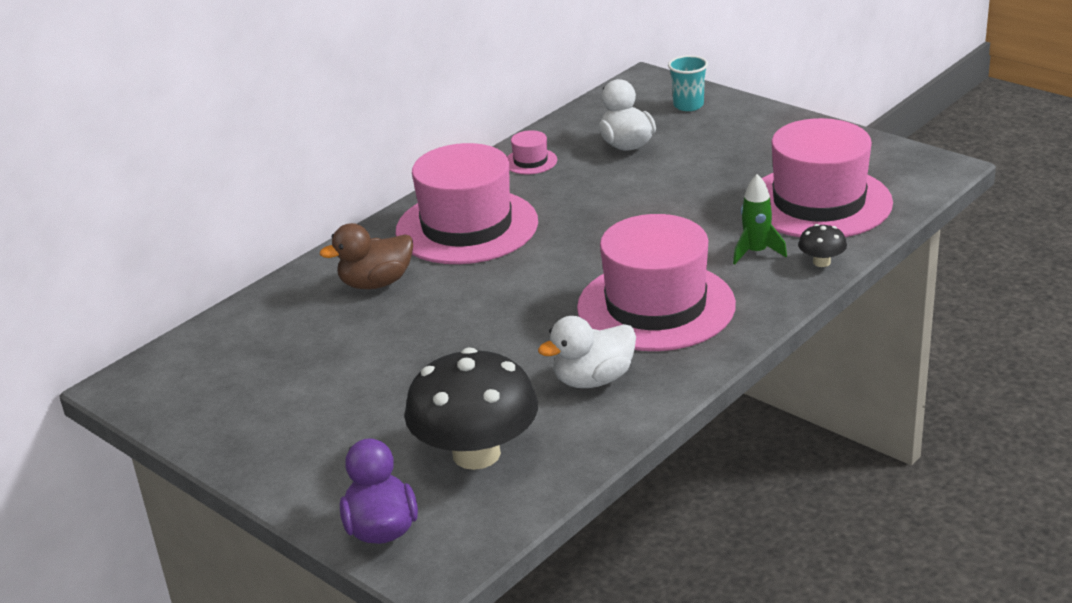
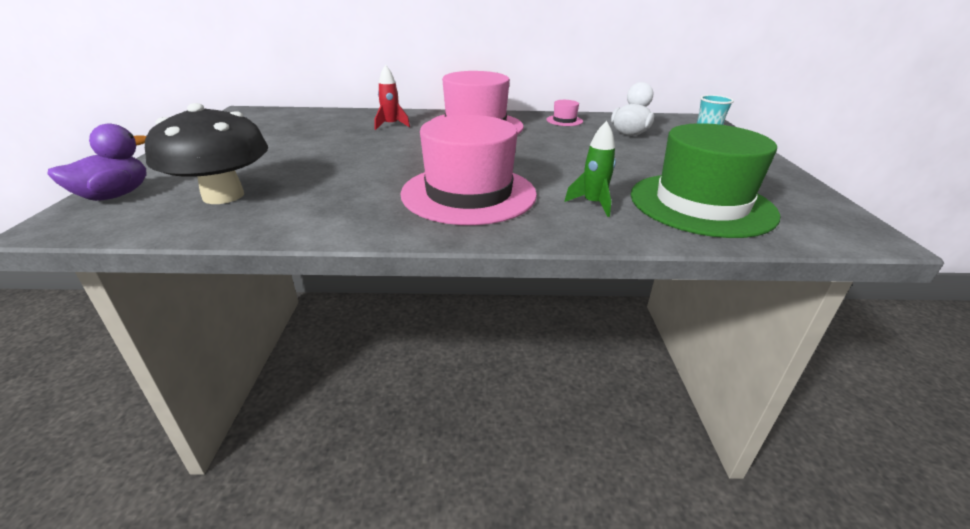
camera: 45 degrees right, 0 degrees up
brown duck [320,223,413,289] -> red rocket [375,65,410,130]
white duck [538,316,636,388] -> none
pink hat [762,118,893,237] -> green hat [631,123,780,238]
black mushroom [798,224,847,267] -> none

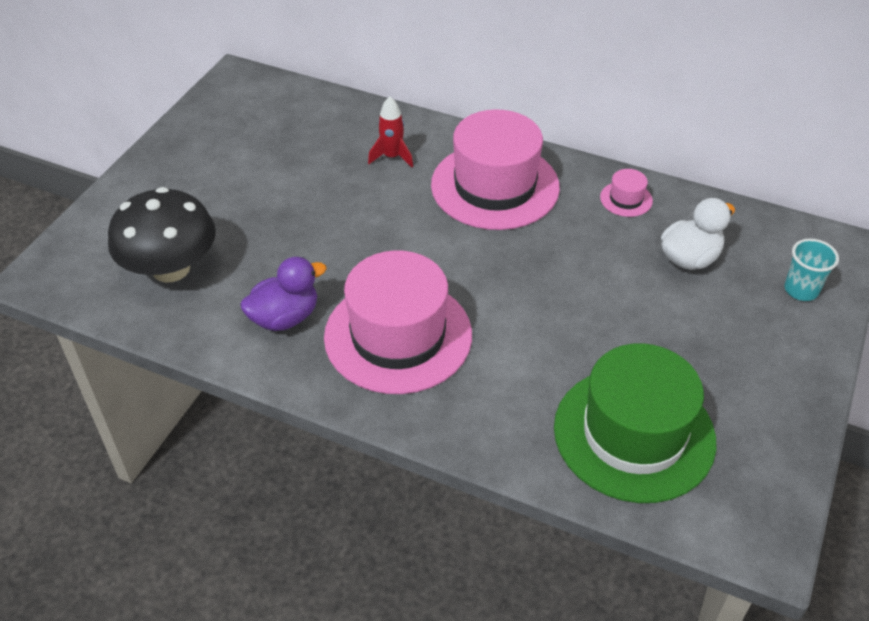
camera: 25 degrees right, 15 degrees up
purple duck [47,124,147,201] -> purple duck moved to [240,257,327,331]
green rocket [564,121,616,217] -> none

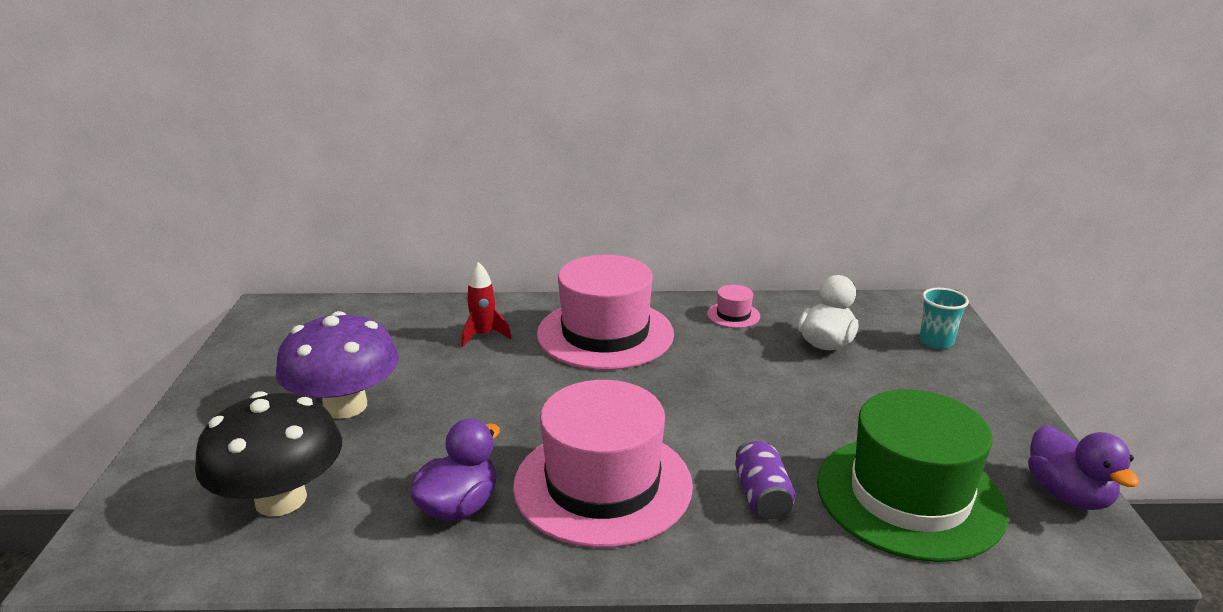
camera: 25 degrees left, 20 degrees down
none -> purple mushroom [276,311,399,419]
none -> purple can [735,438,796,520]
none -> purple duck [1028,425,1140,510]

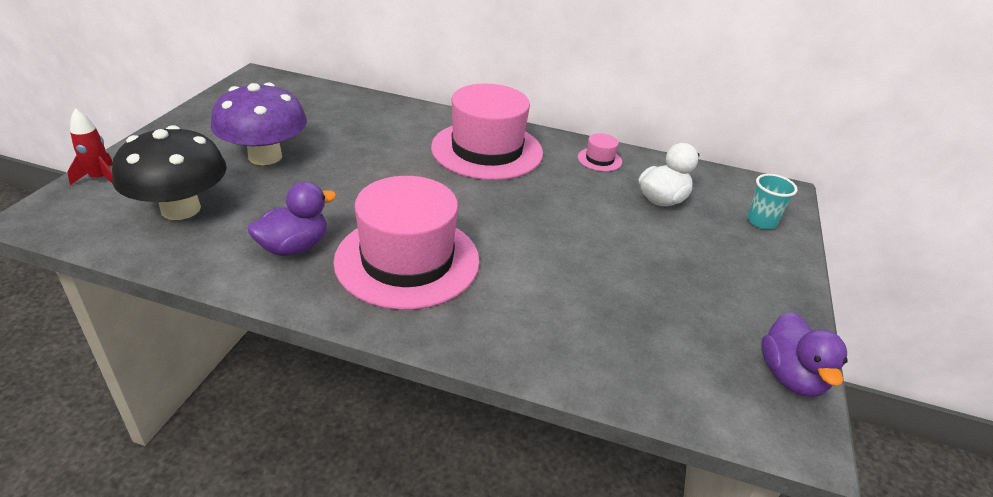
camera: 15 degrees right, 10 degrees up
red rocket [461,262,511,347] -> red rocket moved to [67,108,113,185]
purple can [735,438,796,520] -> none
green hat [817,389,1009,562] -> none

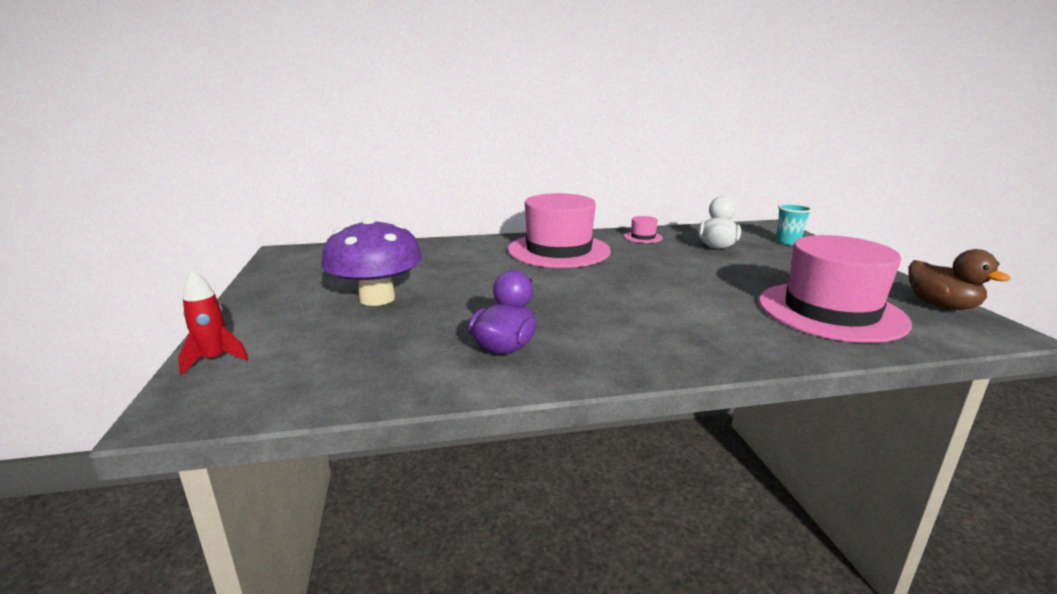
camera: 25 degrees left, 15 degrees down
black mushroom [112,125,227,220] -> none
pink hat [333,176,480,310] -> pink hat moved to [759,235,912,343]
purple duck [761,312,848,397] -> brown duck [908,249,1011,310]

